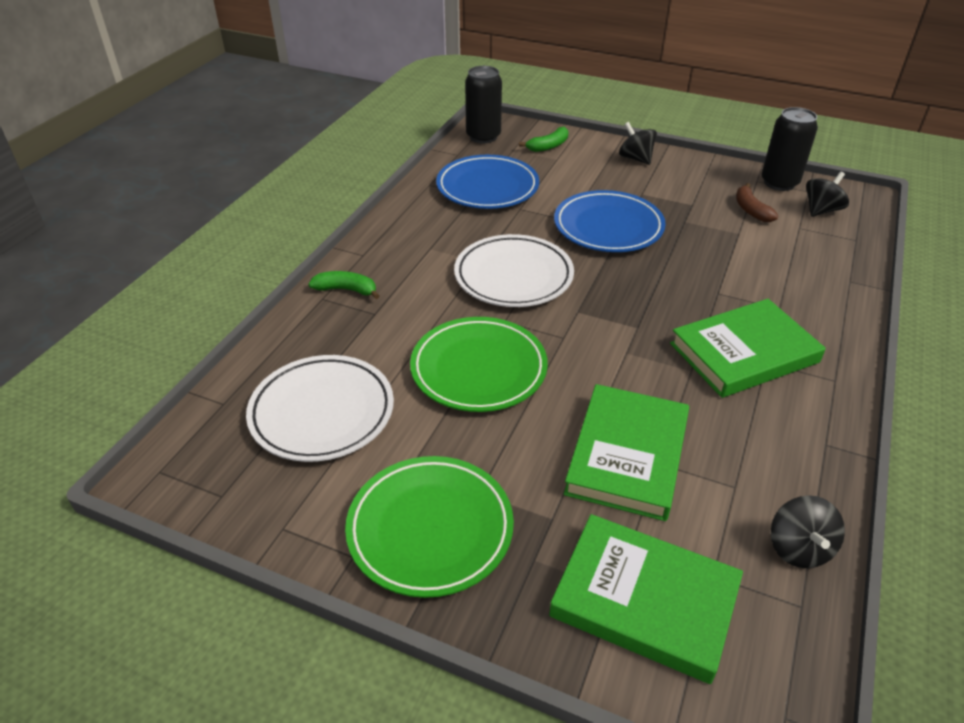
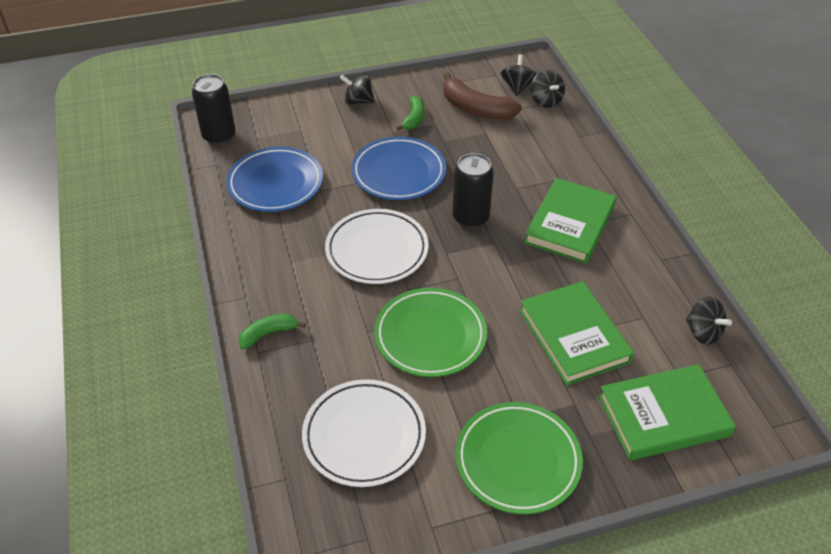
camera: 40 degrees left, 5 degrees up
green banana [519,127,568,152] -> green banana moved to [396,96,424,131]
brown banana [736,183,779,222] -> brown banana [443,72,522,120], size x1.76
black can [761,107,818,191] -> black can moved to [452,153,494,228]
none -> black spinning top [531,70,565,108]

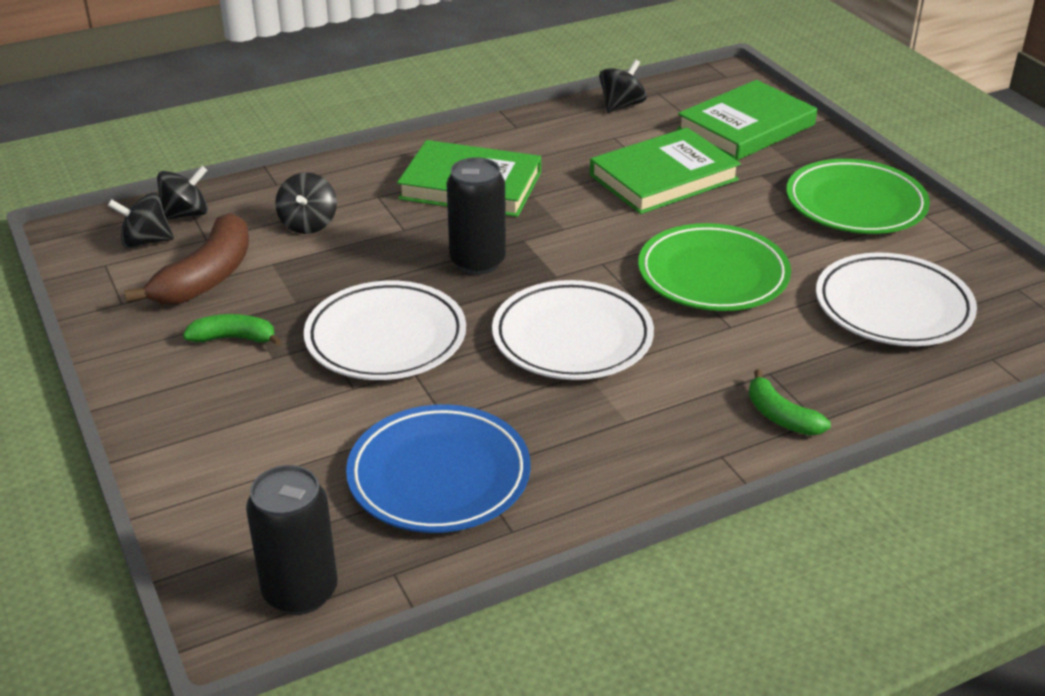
camera: 100 degrees left, 10 degrees down
black spinning top [340,73,375,105] -> black spinning top moved to [275,172,337,234]
blue plate [351,137,446,200] -> white plate [304,281,466,380]
green book [599,364,736,460] -> green book turned 75 degrees clockwise [677,80,817,161]

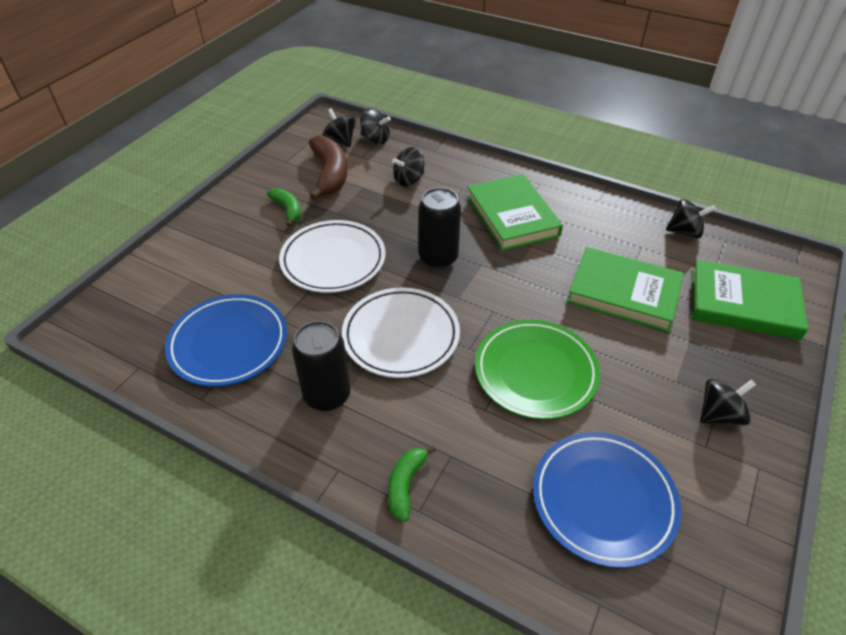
camera: 55 degrees right, 10 degrees up
brown banana [124,213,249,305] -> brown banana turned 90 degrees counterclockwise [309,135,347,200]
black can [246,465,338,615] -> black can moved to [292,321,351,411]
green plate [787,159,930,234] -> black spinning top [700,379,756,425]
white plate [816,252,977,346] -> blue plate [533,432,681,568]

